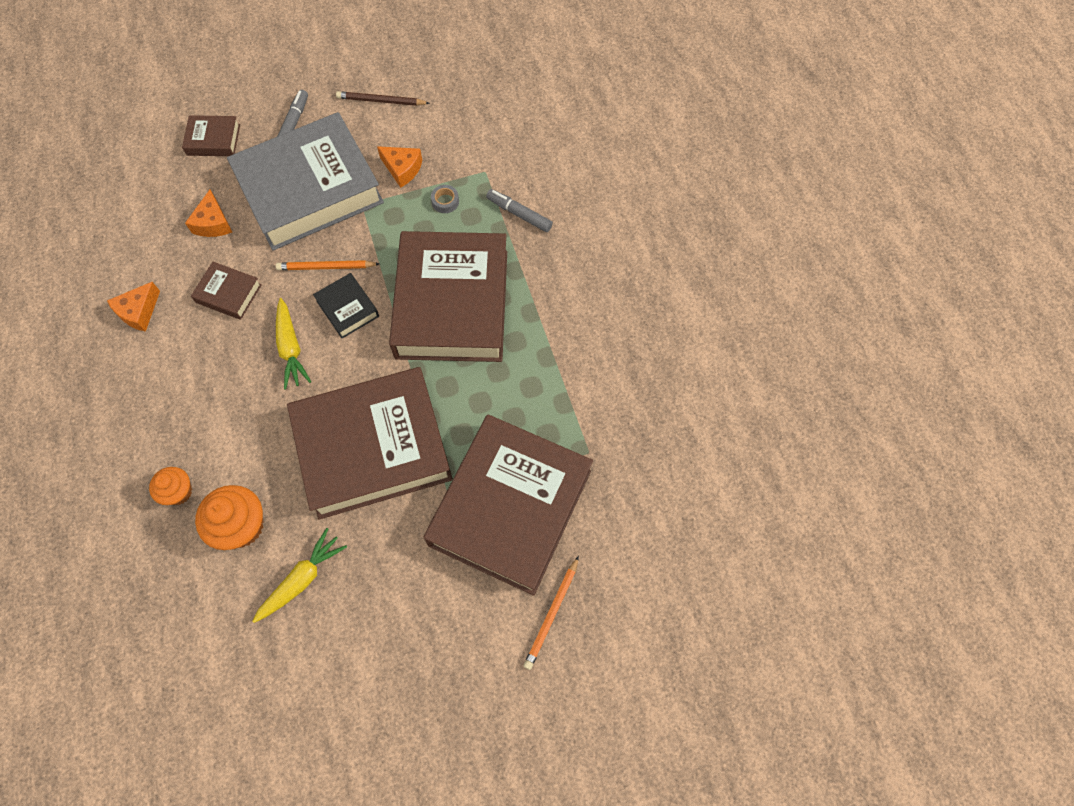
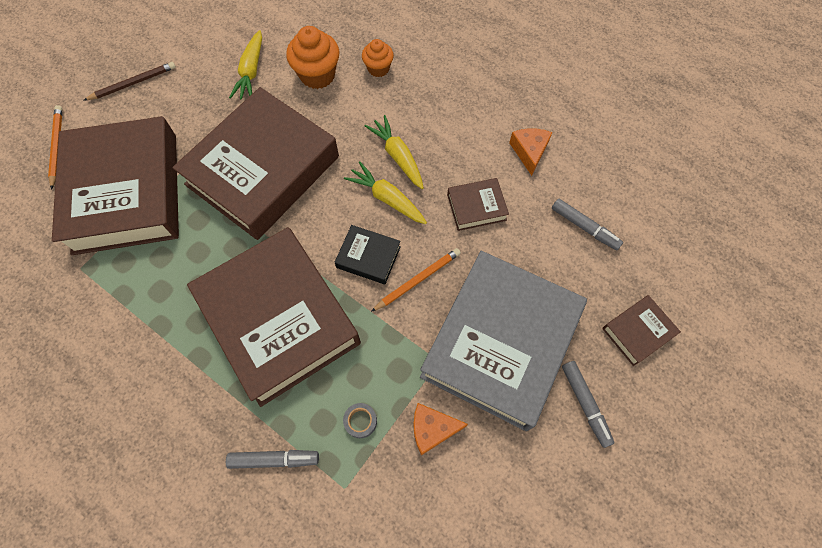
camera: 145 degrees right, 0 degrees up
orange cheese [185,190,232,237] -> none
brown pencil [336,91,430,106] -> brown pencil moved to [83,62,176,101]
none -> yellow carrot [365,115,424,189]
none -> grey marker [552,199,623,250]

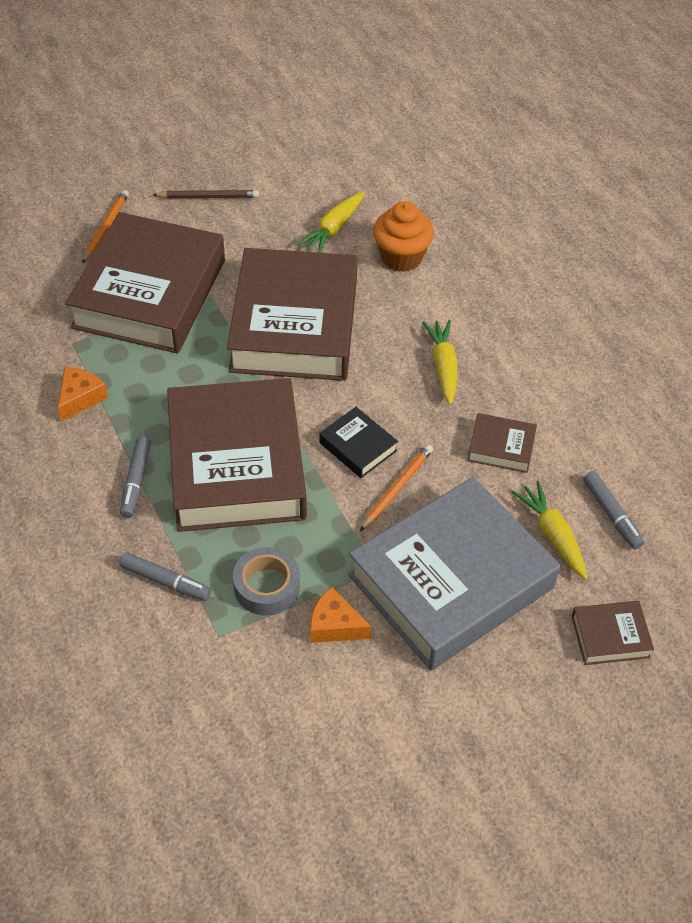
camera: 25 degrees right, 15 degrees down
brown book [172,87,339,240] -> brown book turned 60 degrees counterclockwise [227,248,357,381]
grey tape [343,403,377,438] -> grey tape [233,547,300,616], size x1.80
yellow carrot [344,162,427,224] -> yellow carrot moved to [512,481,588,580]
orange cupcake [362,39,394,77] -> none
orange pencil [371,248,461,312] -> orange pencil turned 45 degrees counterclockwise [360,444,433,531]
orange cheese [509,128,552,176] -> orange cheese moved to [58,367,108,422]
grey marker [562,361,614,448] -> grey marker moved to [120,436,151,518]

